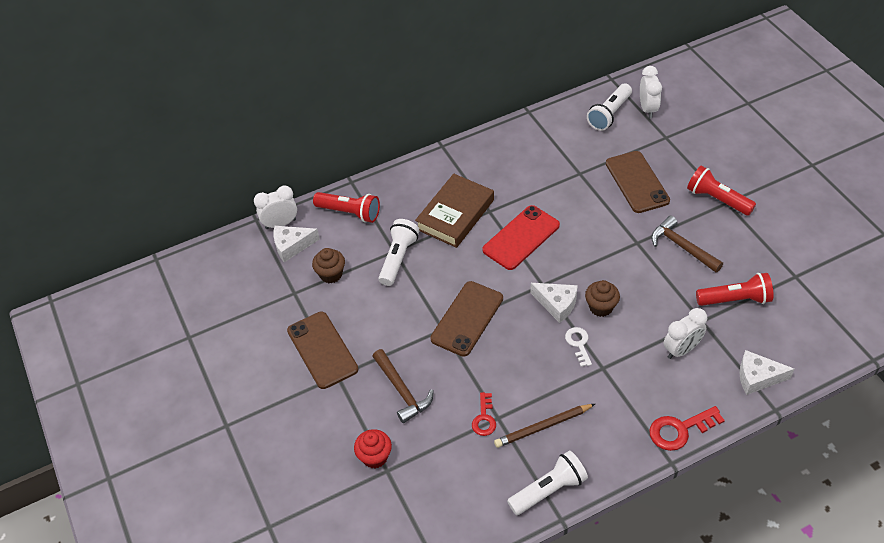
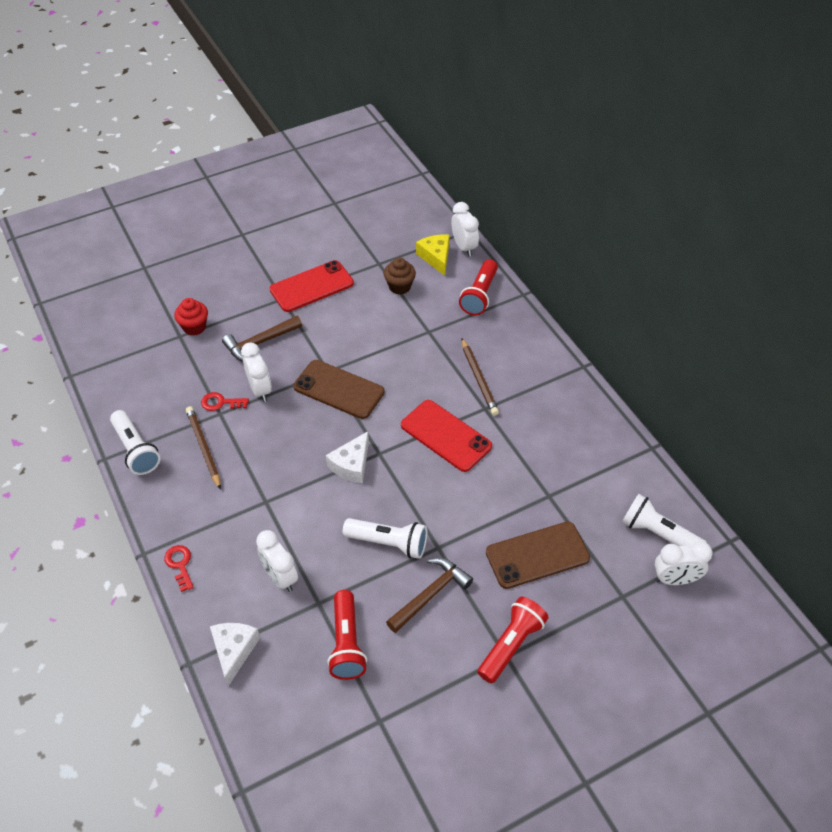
camera: 85 degrees right, 0 degrees up
white cheese [273,226,320,262] -> yellow cheese [416,234,450,276]
brown phone [287,312,358,389] -> red phone [269,260,354,312]
white flashlight [378,219,420,286] -> white flashlight moved to [343,518,427,559]
brown book [415,174,494,248] -> brown pencil [462,338,499,416]
white key [565,327,592,367] -> none
brown cupcake [585,280,620,317] -> none
red key [649,406,725,451] -> red key [164,545,194,592], size x0.65
none -> white clock [241,342,272,402]

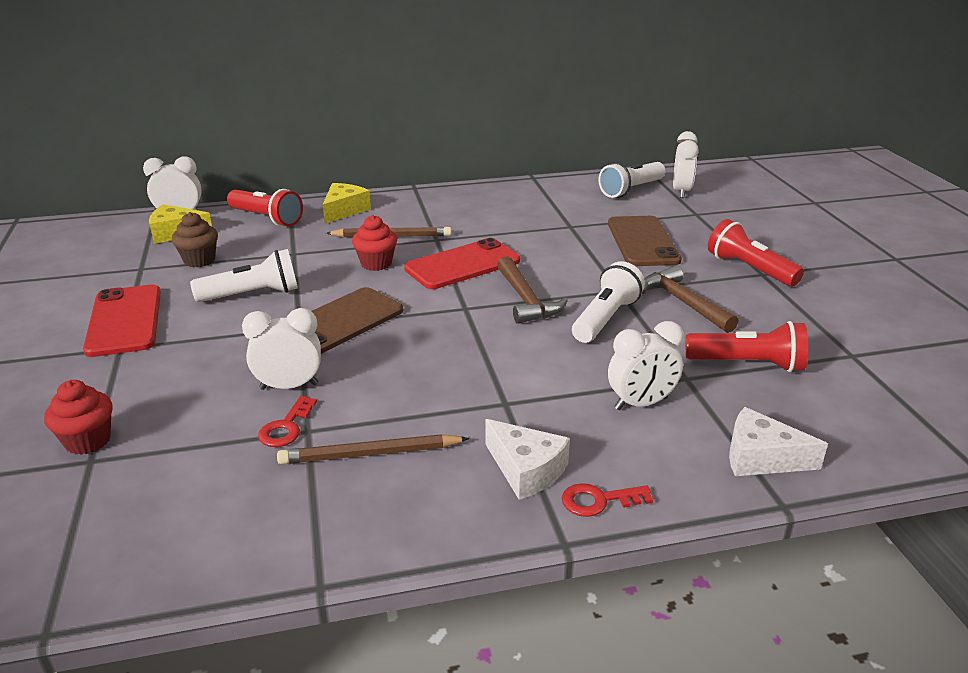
camera: 75 degrees left, 20 degrees down
white flashlight [110,410,160,475] -> white flashlight moved to [190,249,298,302]
brown hammer [222,316,302,362] -> brown hammer moved to [497,256,568,324]
white cheese [326,431,369,483] -> white cheese moved to [485,419,570,500]
none -> yellow cheese [323,183,371,223]
none -> red cupcake [352,215,397,271]

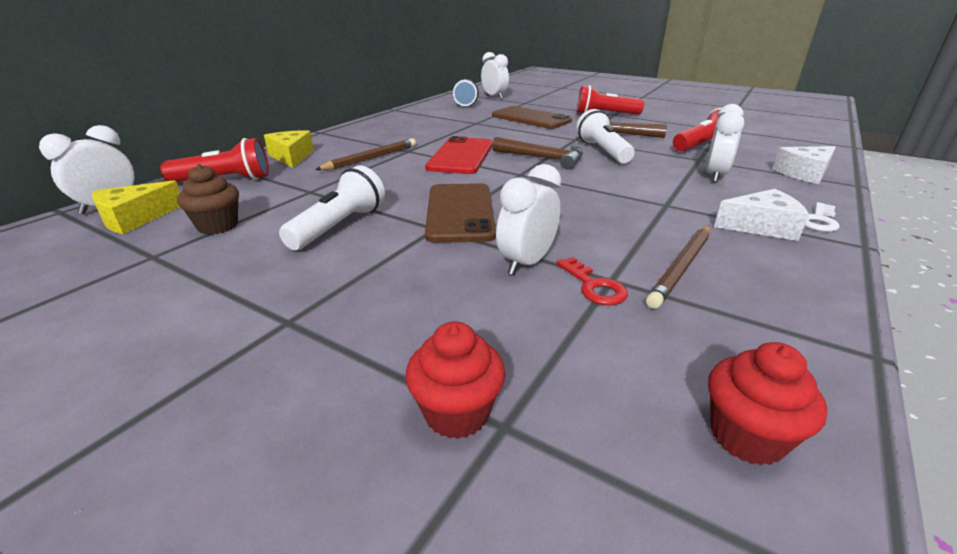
camera: 45 degrees left, 0 degrees up
red phone [83,285,161,357] -> none
red cupcake [352,215,397,271] -> red cupcake moved to [708,342,827,466]
red key [562,483,653,517] -> white key [805,202,839,232]

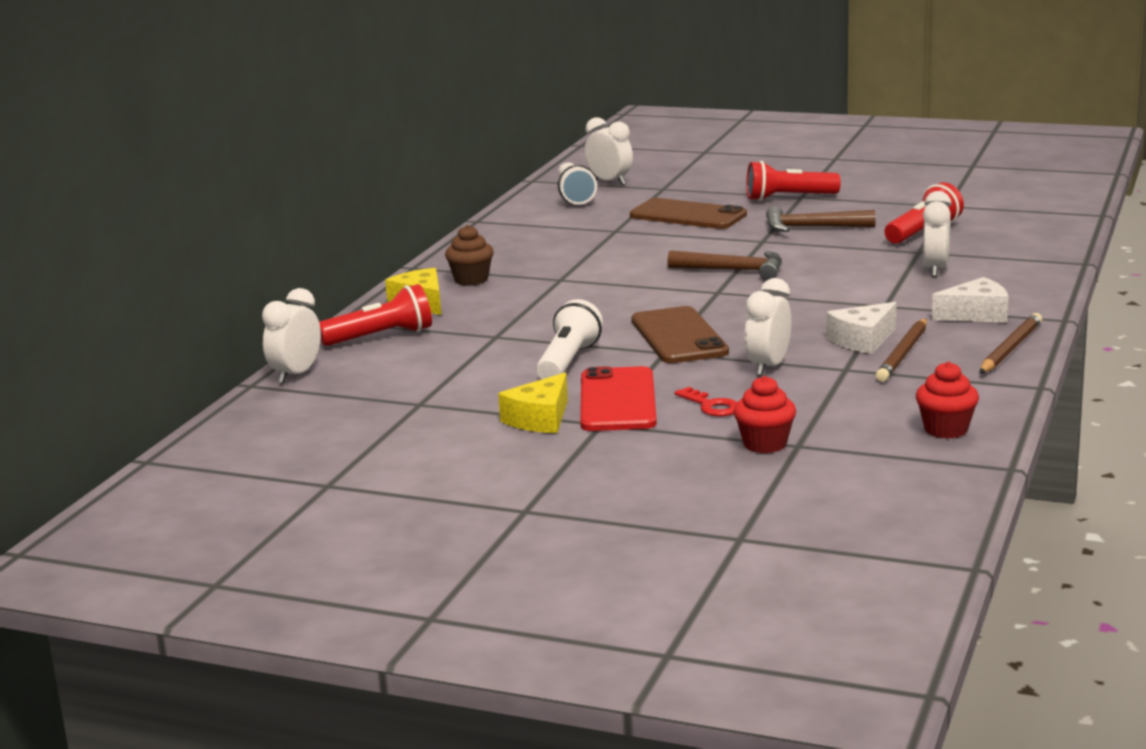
camera: 10 degrees left, 10 degrees down
yellow cheese [92,180,180,234] -> yellow cheese moved to [498,373,568,433]
brown cupcake [177,164,239,235] -> brown cupcake moved to [445,225,494,286]
brown pencil [315,138,416,170] -> brown pencil moved to [980,313,1042,373]
red phone [425,136,493,174] -> red phone moved to [580,366,657,431]
red key [556,257,628,305] -> red key moved to [675,387,737,416]
white flashlight [576,109,635,163] -> none
white cheese [772,146,836,184] -> white cheese moved to [826,302,897,354]
white key [805,202,839,232] -> none

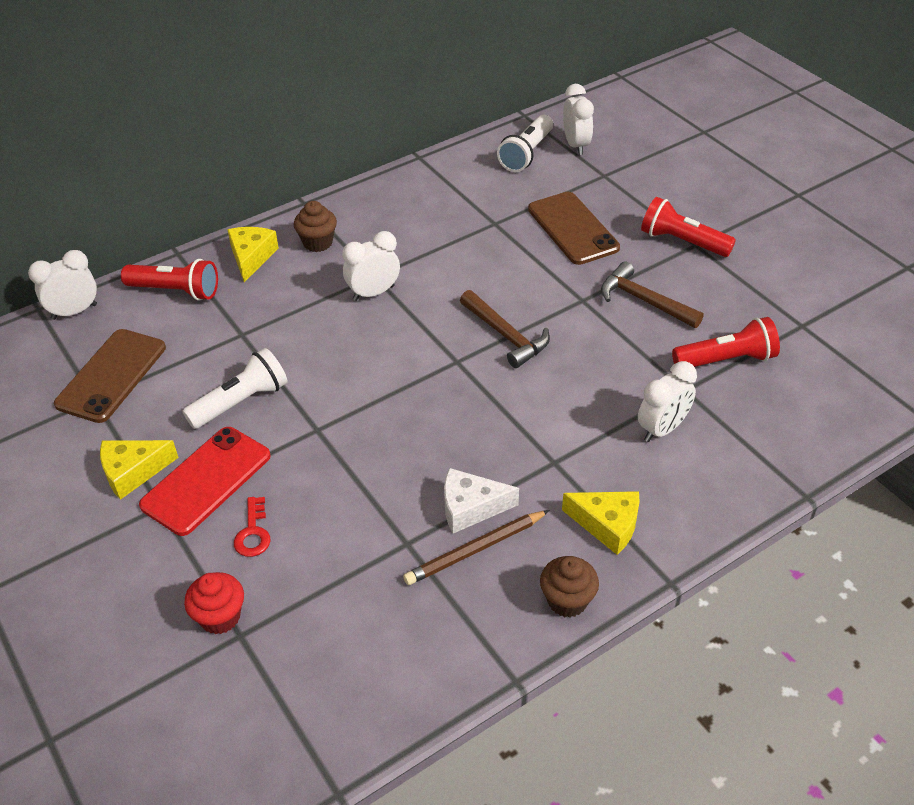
camera: 35 degrees right, 25 degrees up
brown phone [631,306,729,363] -> brown phone moved to [54,329,166,423]
white clock [745,278,791,376] -> white clock moved to [342,231,400,301]
red cupcake [916,361,979,439] -> none
white cheese [932,277,1008,323] -> yellow cheese [562,491,640,555]
brown pencil [980,313,1042,373] -> brown cupcake [540,556,599,618]

